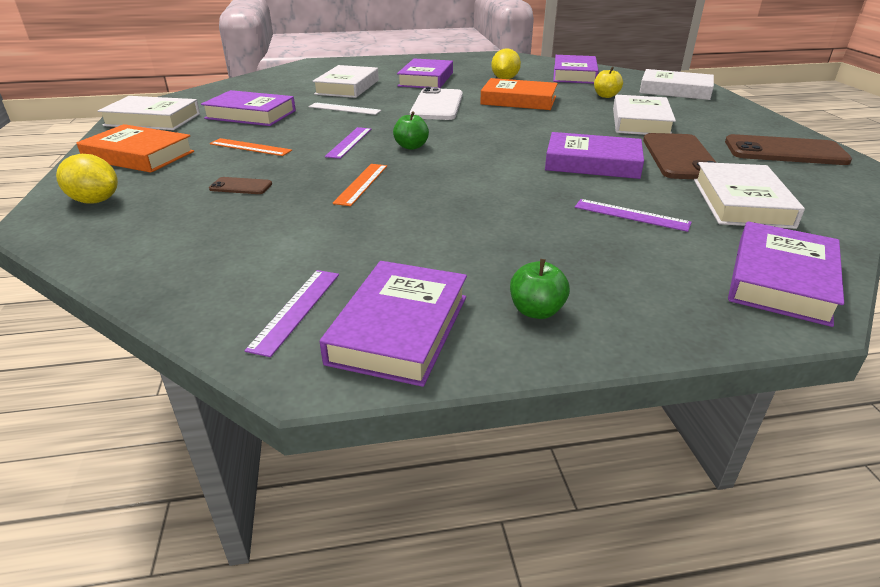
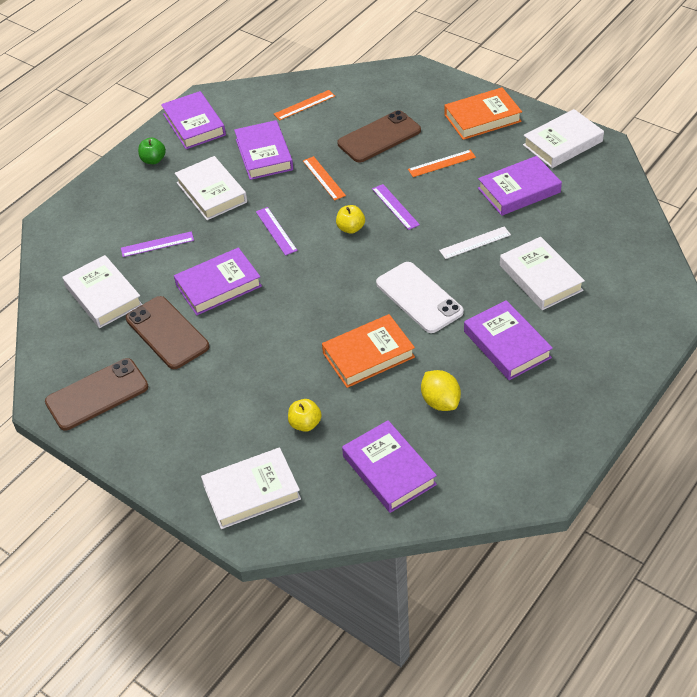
camera: 140 degrees right, 15 degrees up
yellow lemon [56,154,118,203] -> none
brown phone [209,177,272,194] -> brown phone [337,110,421,162], size x2.12
purple ruler [245,270,339,357] -> purple ruler moved to [256,207,298,256]
green apple [393,111,429,150] -> yellow apple [336,205,365,234]
white book [613,95,676,135] -> white book moved to [175,156,247,220]
purple book [728,221,844,327] -> purple book moved to [234,120,293,180]
none -> orange ruler [274,90,335,120]

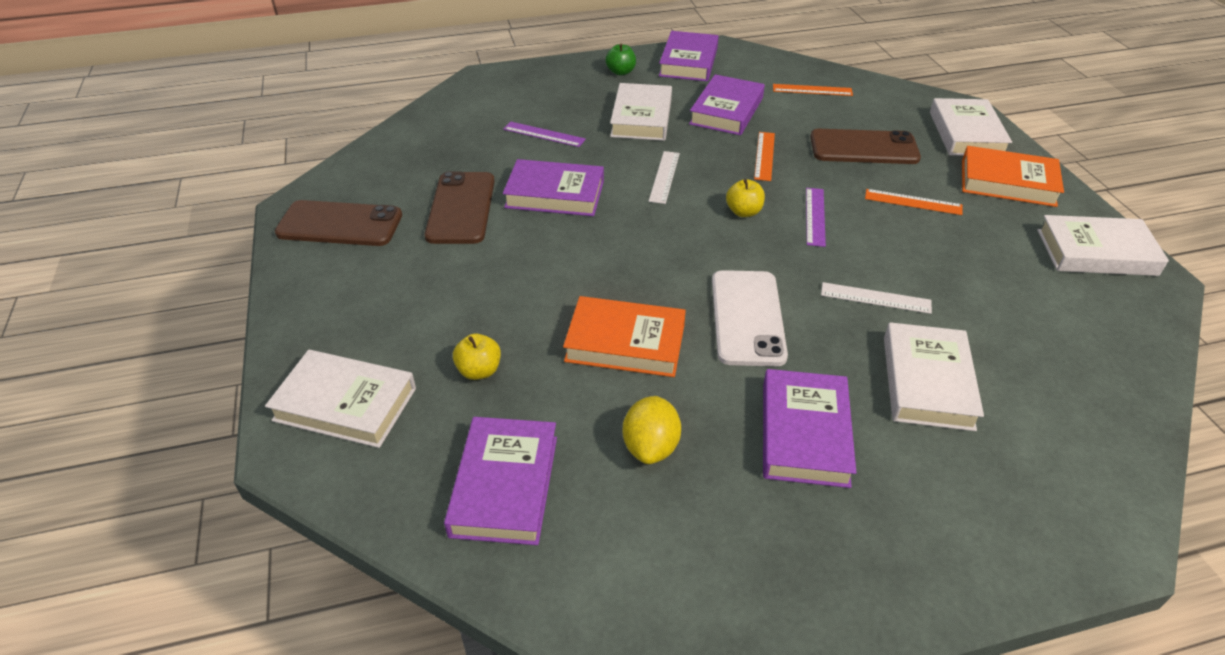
camera: 35 degrees right, 5 degrees down
white book [62,255,143,328] -> white book moved to [930,98,1012,156]
purple ruler [256,207,298,256] -> white ruler [649,151,680,204]
purple book [478,156,562,216] -> none

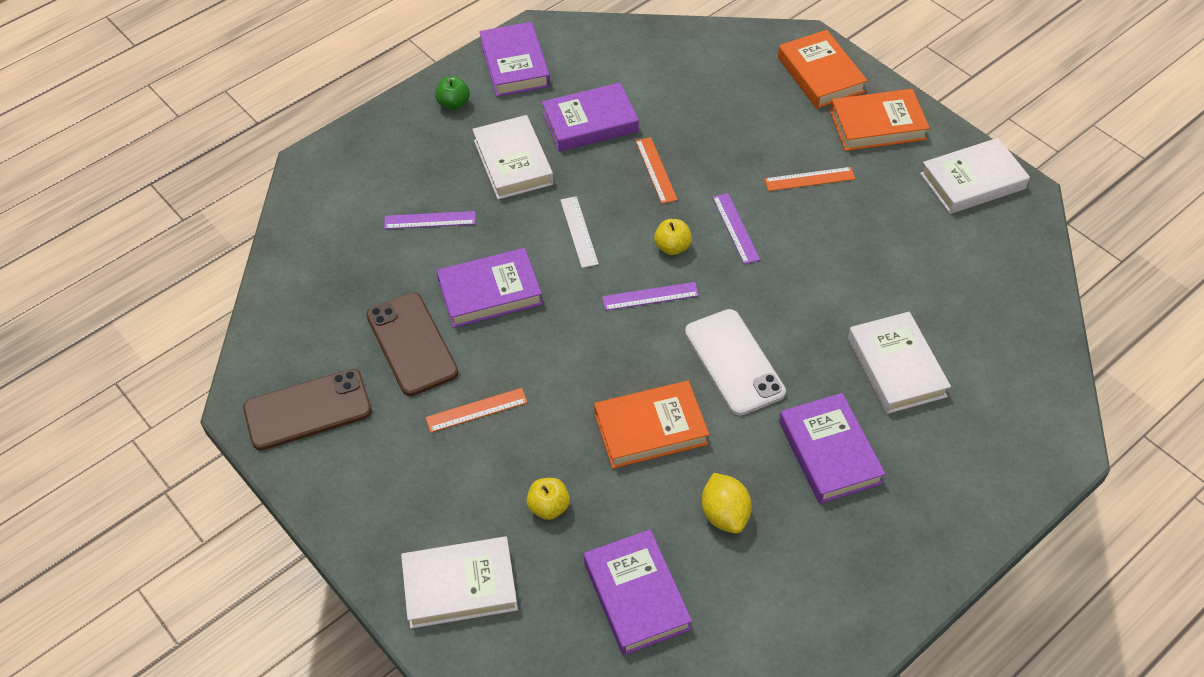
camera: 25 degrees left, 10 degrees up
purple book [689,74,765,135] -> purple book turned 75 degrees clockwise [542,83,639,152]
orange ruler [773,84,853,96] -> orange ruler moved to [425,388,528,432]
brown phone [810,129,921,164] -> none
white ruler [821,282,932,314] -> none
white book [930,98,1012,156] -> orange book [778,30,868,109]
none -> purple ruler [602,282,699,311]

